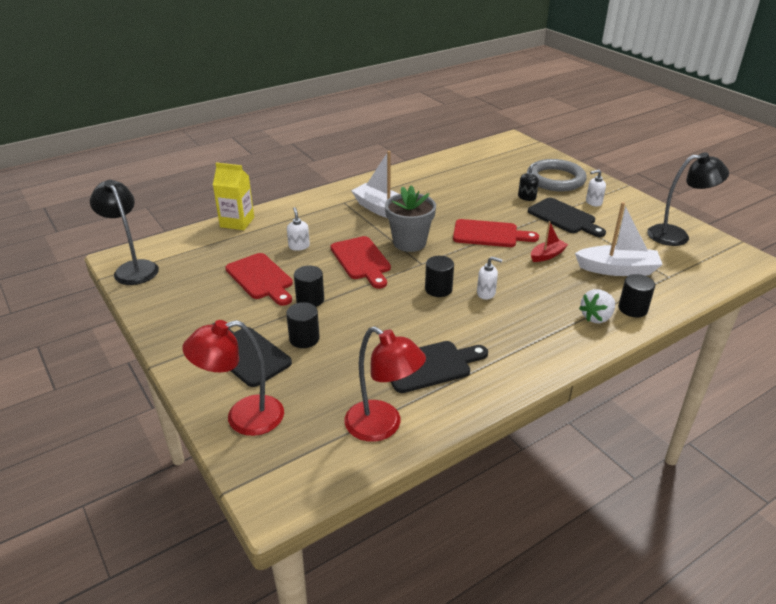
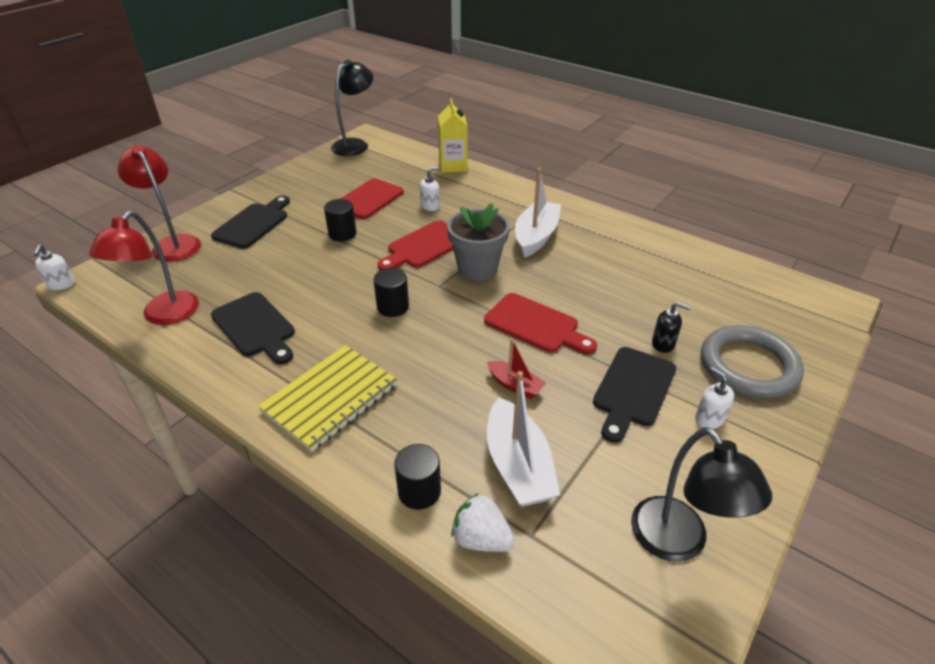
camera: 70 degrees right, 5 degrees up
black cylinder [286,302,320,348] -> none
red cutting board [453,219,539,247] -> red cutting board turned 45 degrees counterclockwise [484,293,597,354]
white soap dispenser [477,257,503,300] -> white soap dispenser moved to [33,245,75,290]
white strawberry [579,289,615,323] -> white strawberry moved to [451,493,515,552]
none -> yellow notebook [258,345,398,452]

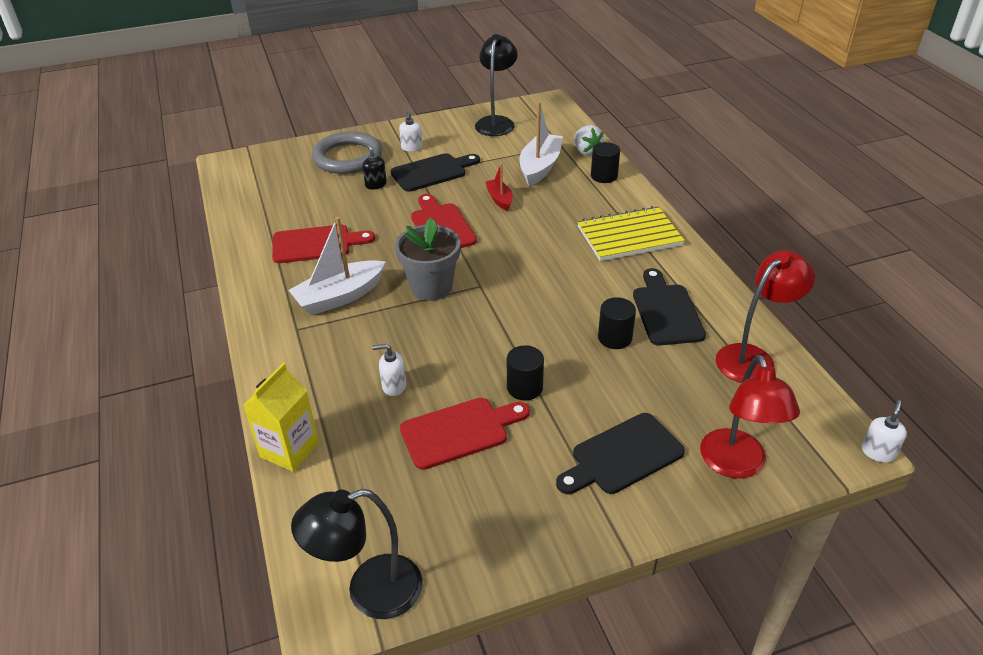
camera: 145 degrees left, 0 degrees up
black cylinder [373,268,409,317] -> black cylinder moved to [598,297,636,349]
red cutting board [377,220,453,270] -> red cutting board moved to [272,225,375,263]

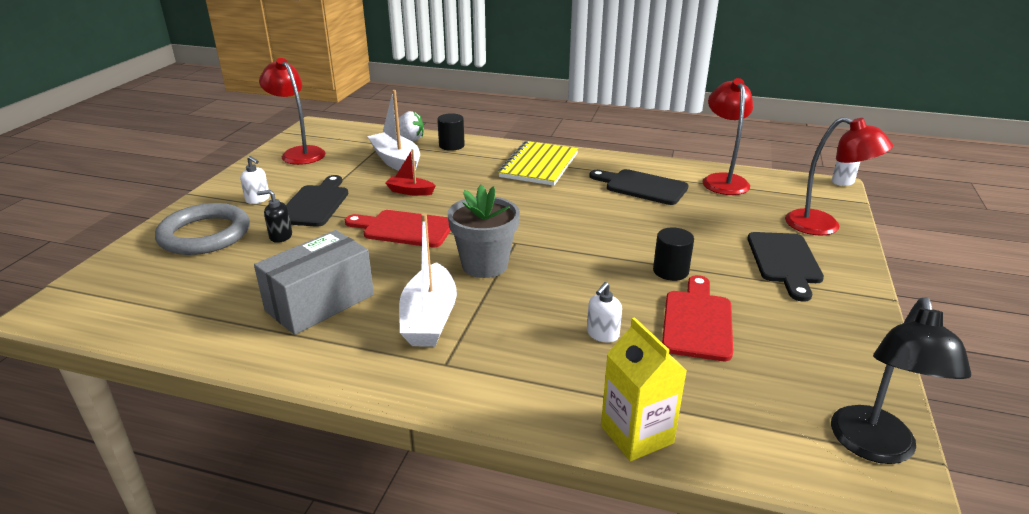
camera: 55 degrees left, 10 degrees down
red cutting board [272,225,375,263] -> grey box [254,230,374,335]
black lamp [475,34,518,136] -> red lamp [259,58,326,165]
black cylinder [598,297,636,349] -> none

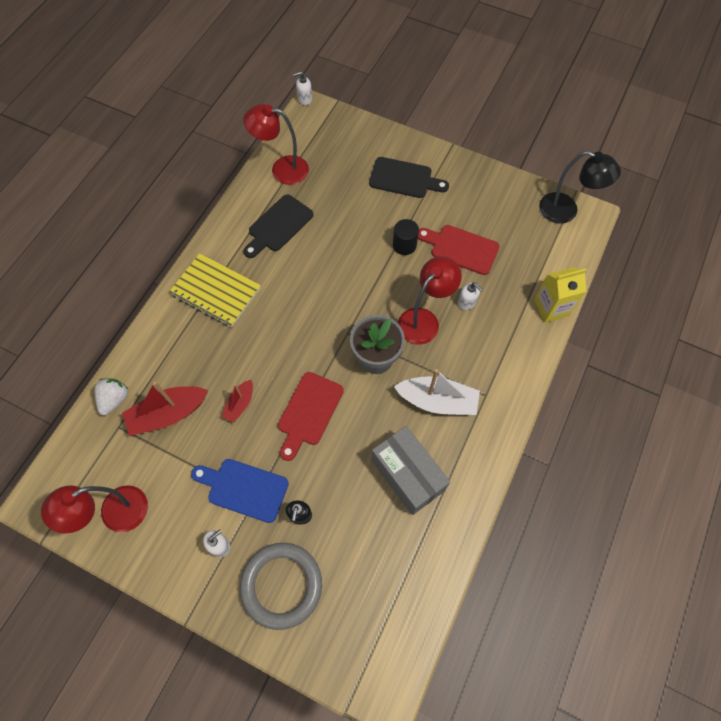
camera: 80 degrees left, 35 degrees up
black cutting board [286,175,348,227] -> blue cutting board [191,459,289,523]
white boat [367,90,420,171] -> red boat [122,381,208,436]
black cylinder [437,113,465,151] -> none
red lamp [785,117,893,235] -> red lamp moved to [398,256,462,345]

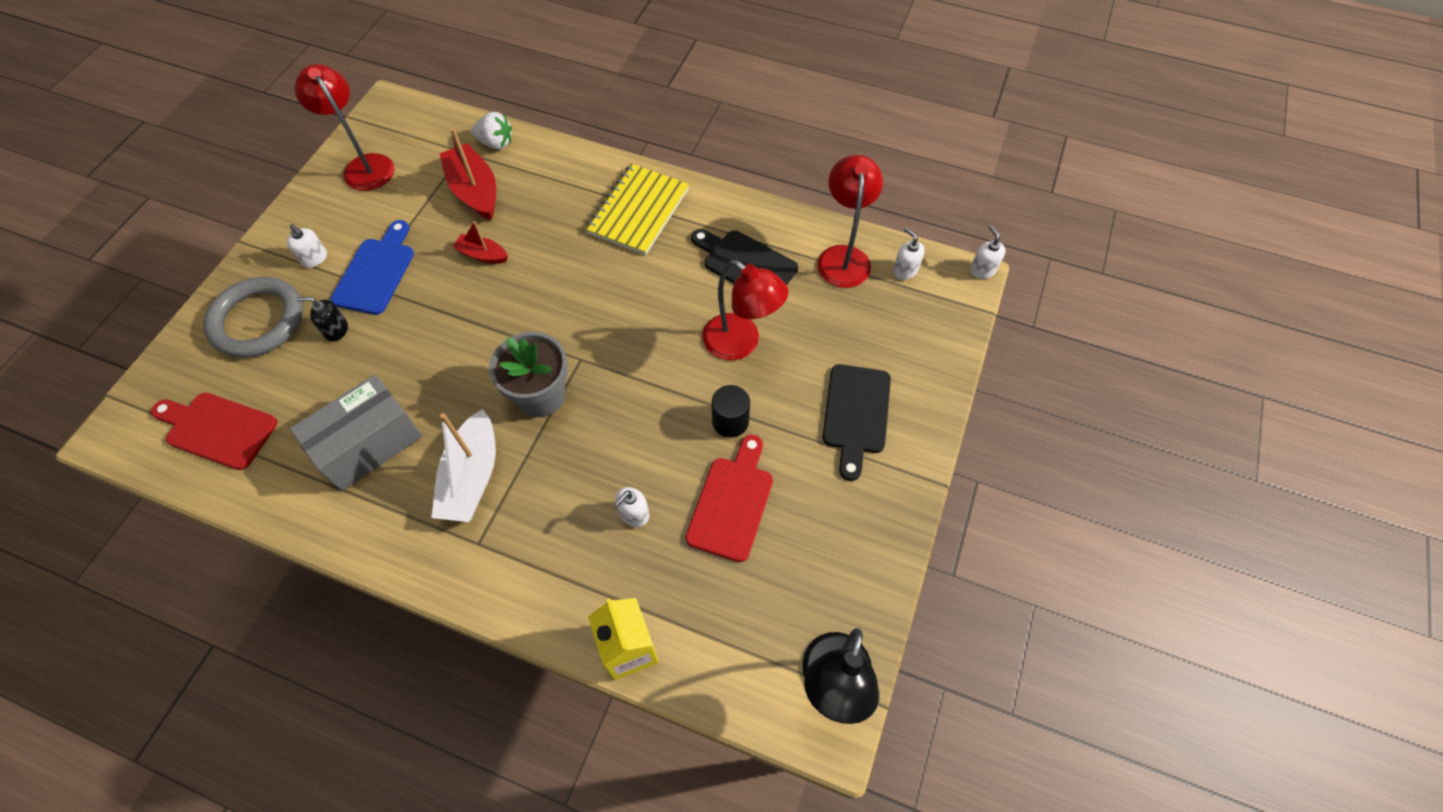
camera: 85 degrees right, 5 degrees down
red cutting board [278,372,344,461] -> red cutting board moved to [151,393,277,470]
red lamp [398,256,462,345] -> red lamp moved to [703,260,789,360]
none -> white soap dispenser [893,228,925,280]

